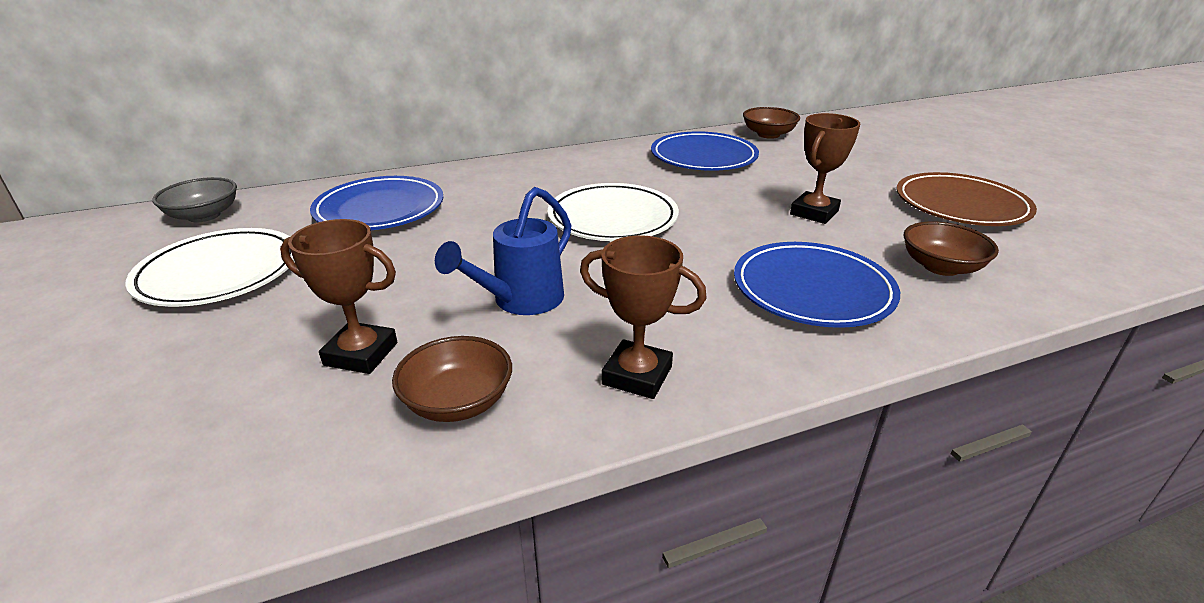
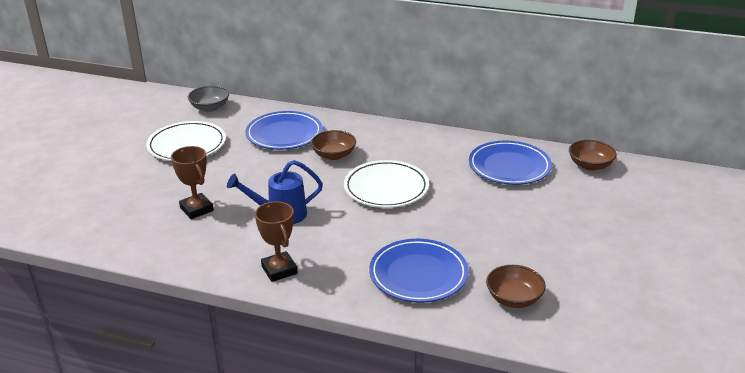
camera: 40 degrees right, 0 degrees up
brown bowl [392,336,512,422] -> brown bowl moved to [311,130,356,160]
brown trophy [790,113,860,224] -> none
brown plate [896,172,1037,226] -> none

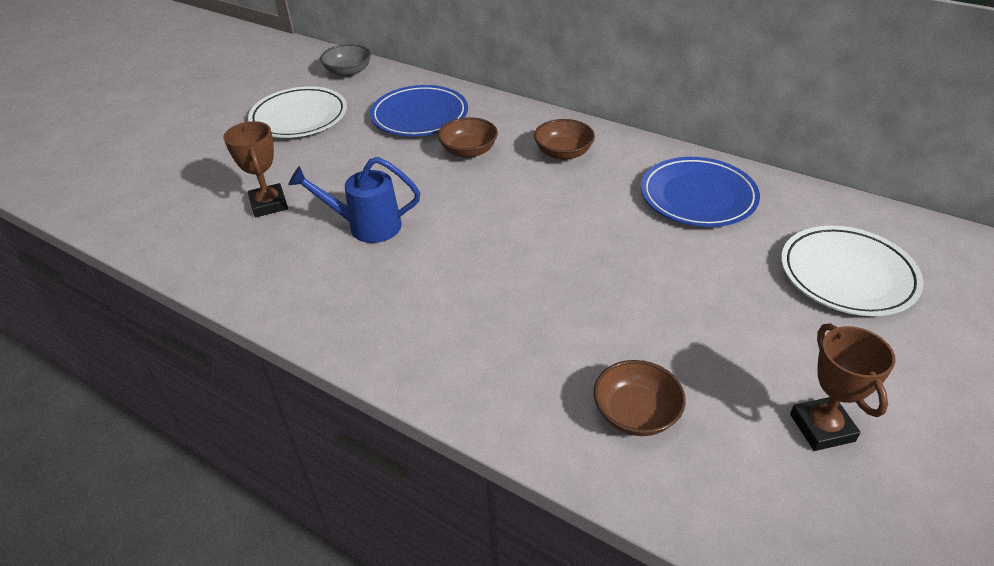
camera: 15 degrees right, 10 degrees up
brown trophy [255,201,298,282] -> brown trophy moved to [790,323,896,451]
white plate [344,160,429,208] -> white plate moved to [781,226,924,316]
blue plate [369,239,469,303] -> none
brown bowl [569,140,617,171] -> brown bowl moved to [534,119,595,160]

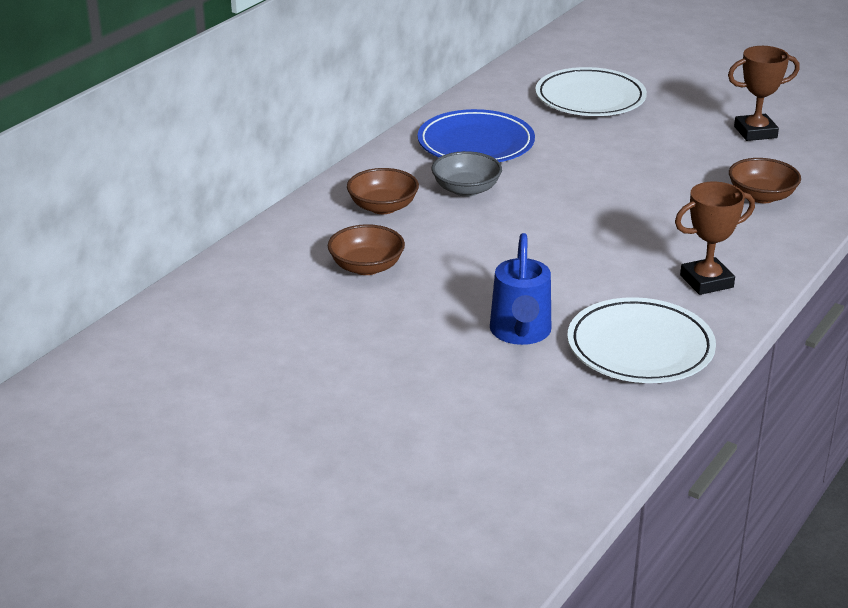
camera: 90 degrees left, 10 degrees down
brown trophy [224,121,288,217] -> brown trophy moved to [675,182,755,295]
white plate [248,86,347,138] -> white plate moved to [567,297,716,383]
grey bowl [320,44,371,77] -> grey bowl moved to [431,151,502,197]
blue plate [370,85,468,136] -> none

